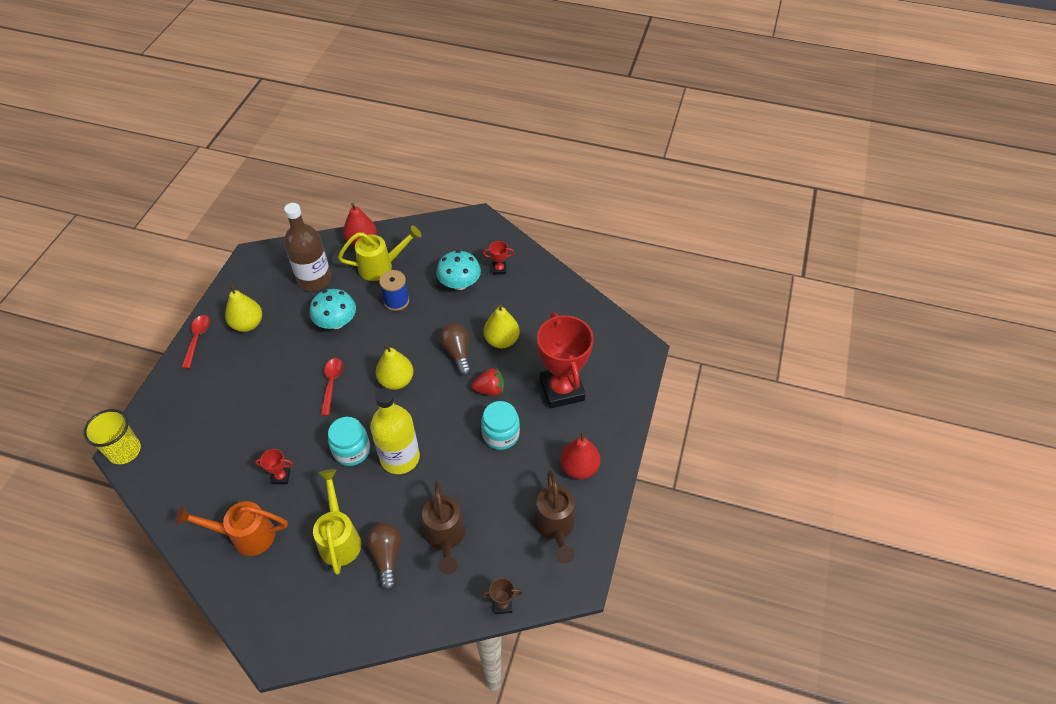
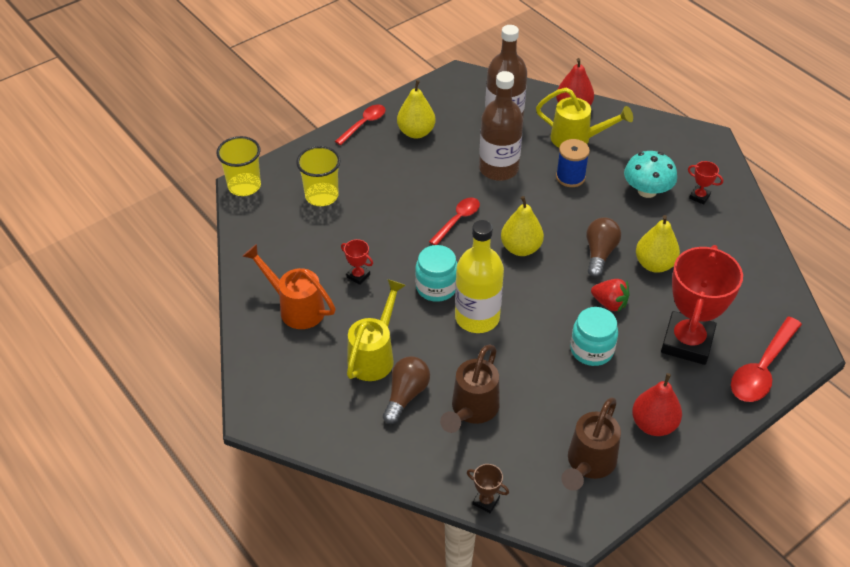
camera: 35 degrees right, 5 degrees down
turquoise mushroom [310,289,356,329] -> brown bottle [479,71,523,181]
none -> yellow cup [296,146,341,206]
none -> red spoon [731,317,802,402]

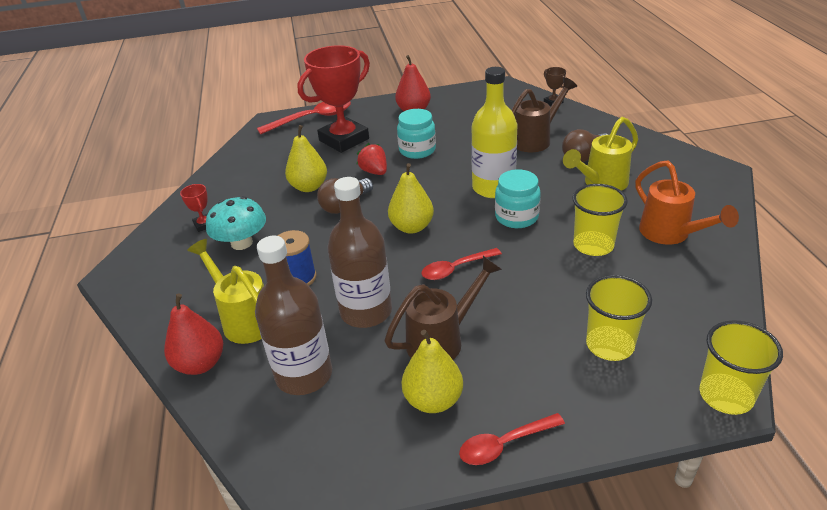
camera: 150 degrees left, 10 degrees down
red trophy [341,239,373,285] -> yellow cup [573,184,628,256]
brown watering can [561,397,621,491] -> brown watering can moved to [385,256,502,360]

